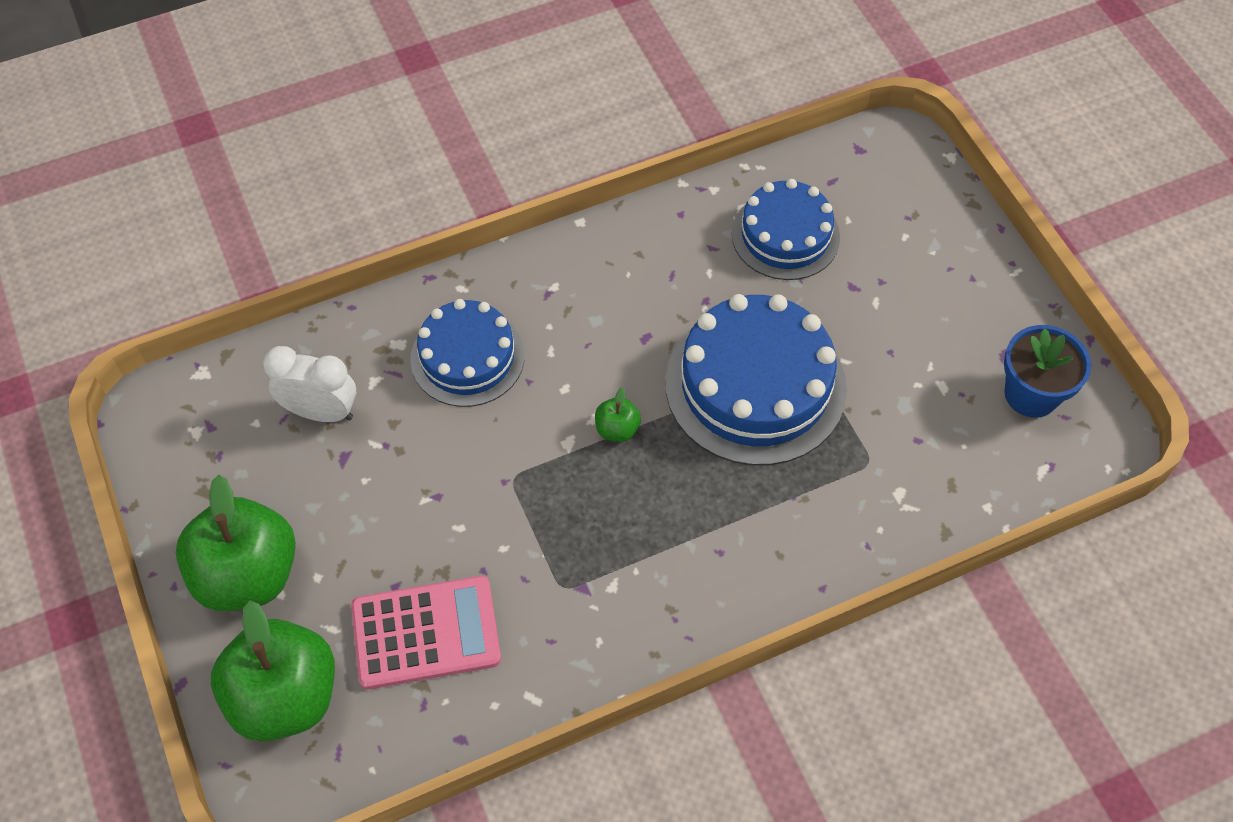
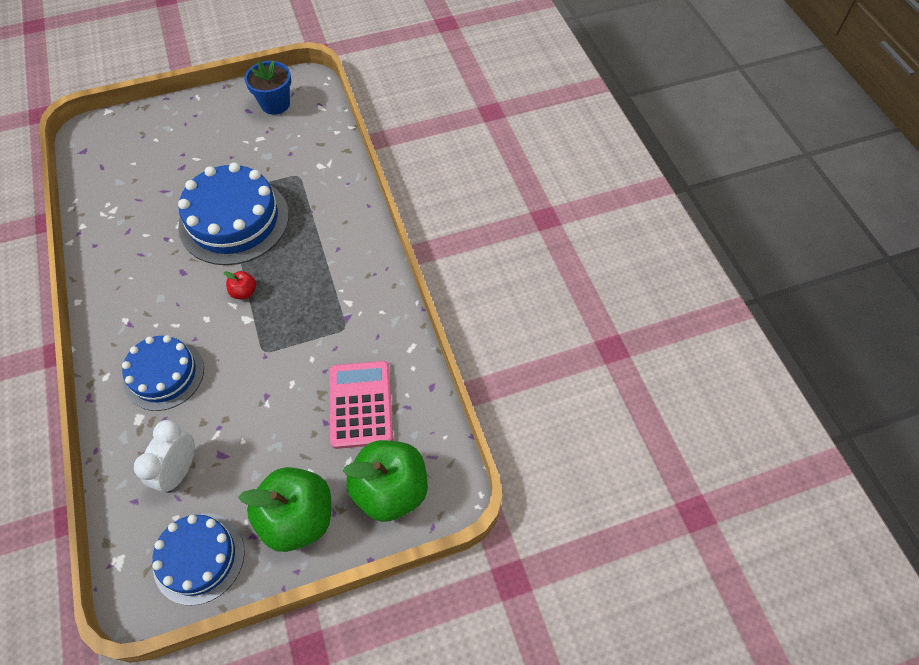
camera: 85 degrees left, 0 degrees up
green apple [595,387,641,442] -> red apple [224,271,256,299]
blue cake [732,179,840,280] -> blue cake moved to [152,513,244,605]

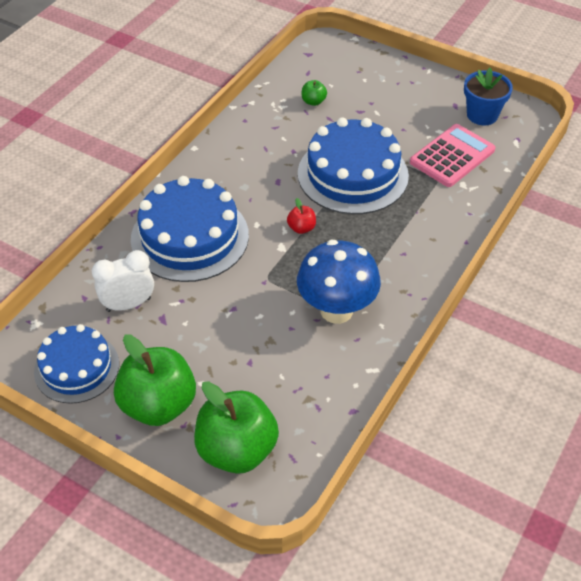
camera: 50 degrees right, 10 degrees down
blue cake [122,335,204,411] -> blue cake [131,176,249,282], size x1.57
pink calculator [329,361,393,449] -> pink calculator moved to [410,124,496,187]
none -> blue mushroom [297,240,381,324]
none -> green apple [302,80,327,106]

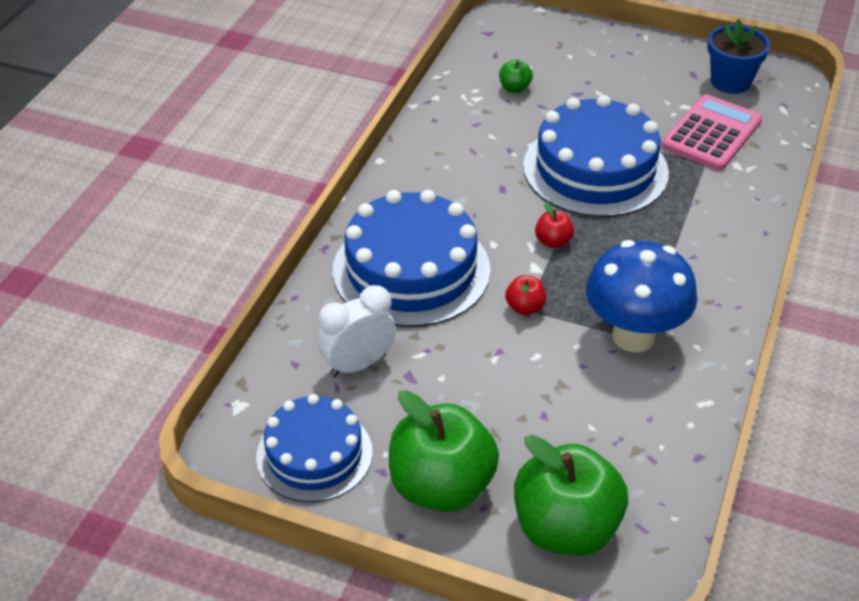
camera: 10 degrees left, 5 degrees down
none -> red apple [505,275,546,315]

